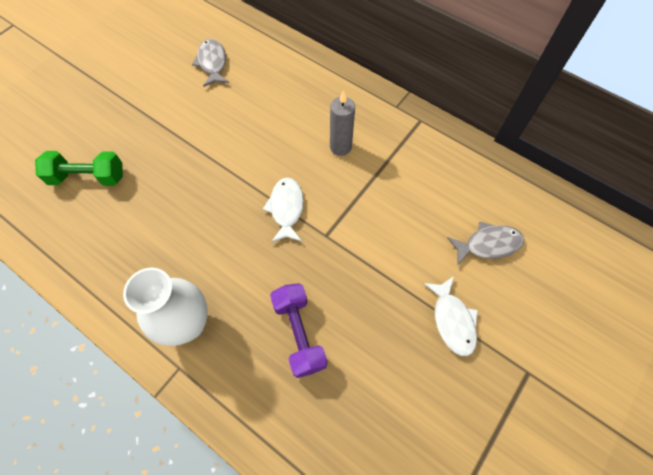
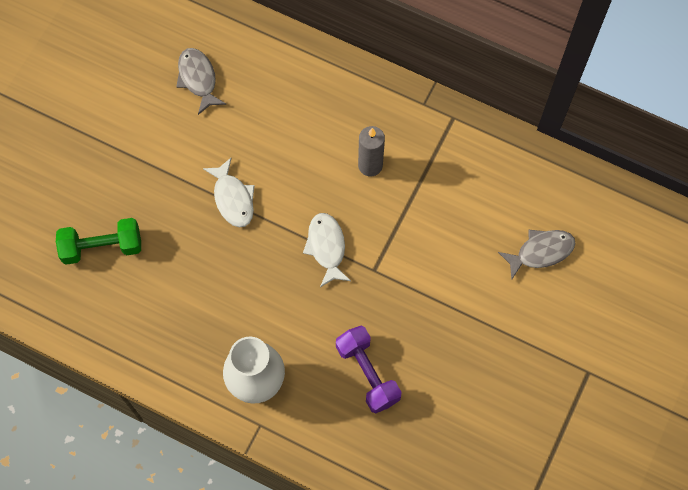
camera: 10 degrees left, 5 degrees up
white fish [423,276,478,356] -> white fish moved to [203,158,255,227]

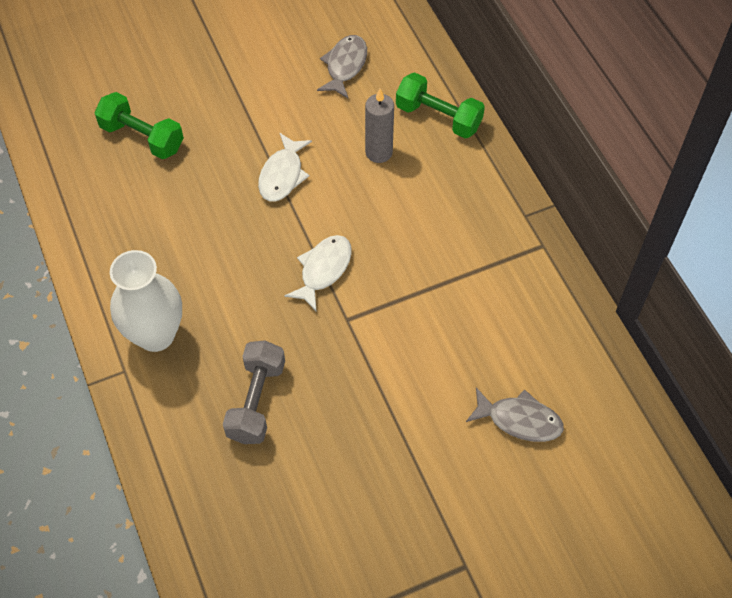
camera: 40 degrees right, 10 degrees down
purple dumbbell [336,326,401,414] -> grey dumbbell [223,340,285,444]
grey candle [358,126,385,176] -> grey candle moved to [365,89,394,163]
none -> green dumbbell [396,72,485,138]

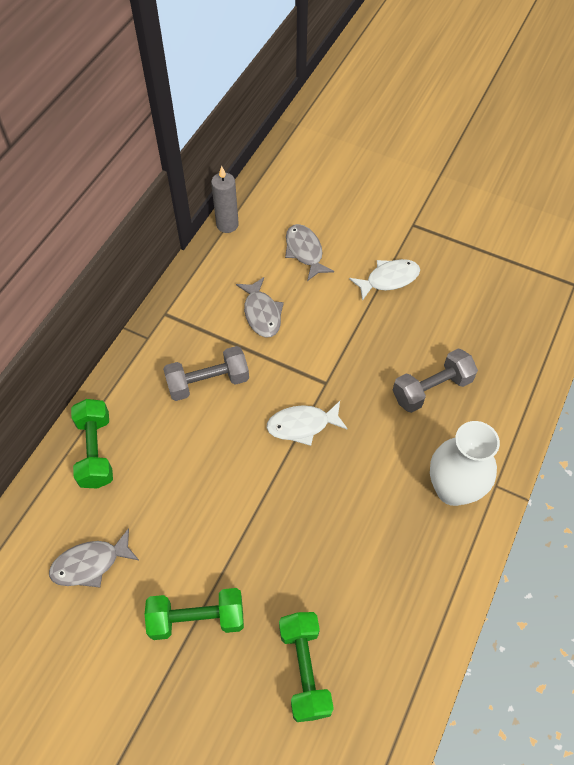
camera: 130 degrees left, 0 degrees up
white fish [258,133,312,202] -> white fish moved to [349,259,420,301]
grey candle [365,89,394,163] -> grey candle moved to [211,166,239,233]
none -> green dumbbell [145,588,244,640]
none -> grey dumbbell [163,346,249,401]
none -> grey fish [236,277,284,337]

